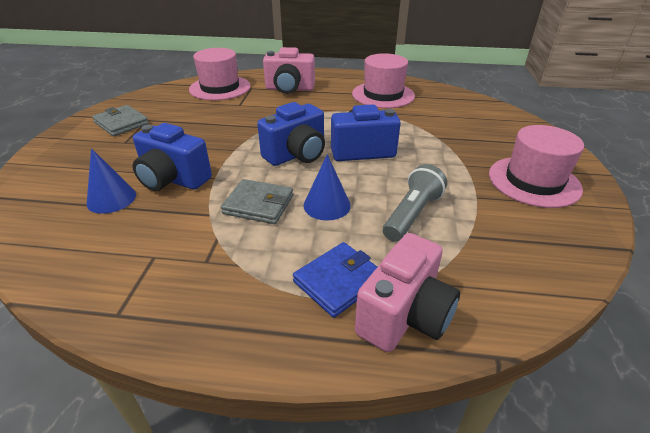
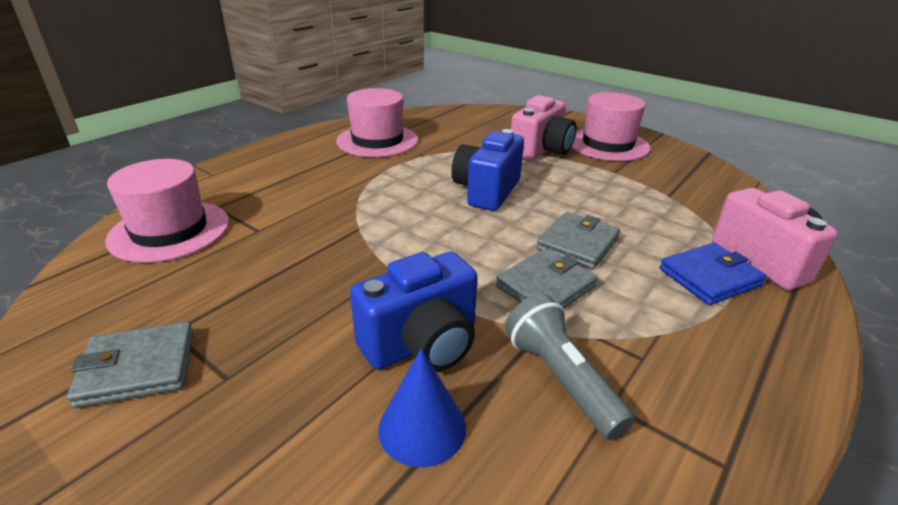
camera: 60 degrees left, 5 degrees down
blue camera [257,102,325,166] -> none
pink camera [263,47,315,94] -> pink camera moved to [511,95,576,161]
blue wallet [293,242,377,318] -> blue wallet turned 75 degrees clockwise [659,243,767,305]
blue cone [303,154,351,221] -> grey wallet [536,212,620,270]
grey flashlight [383,164,447,242] -> grey flashlight moved to [505,294,635,440]

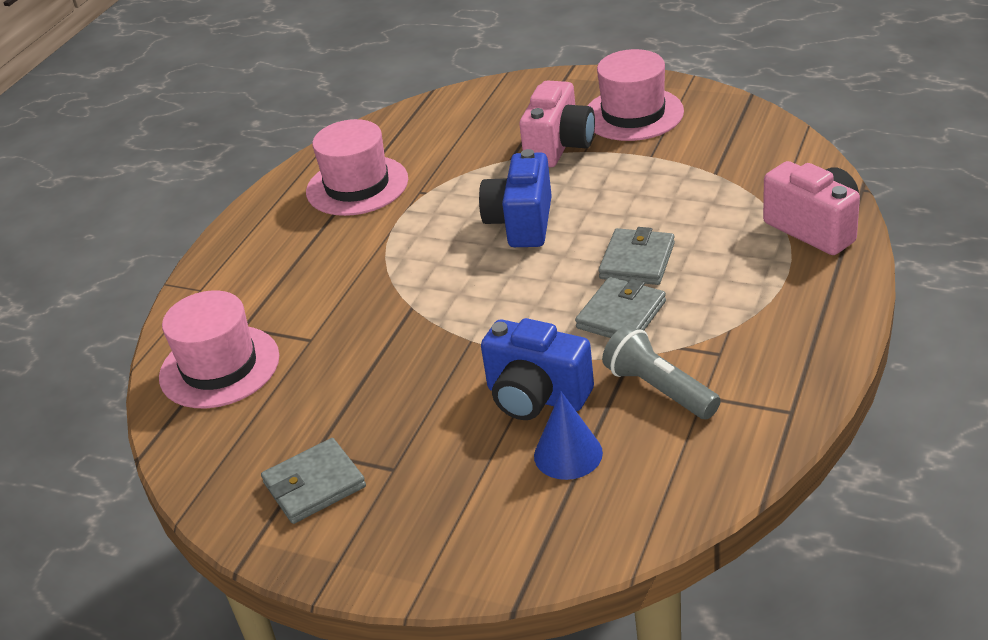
camera: 10 degrees left, 5 degrees up
blue camera [350,252,478,372] -> blue camera turned 75 degrees clockwise [481,318,594,420]
blue wallet [659,243,767,305] -> none

